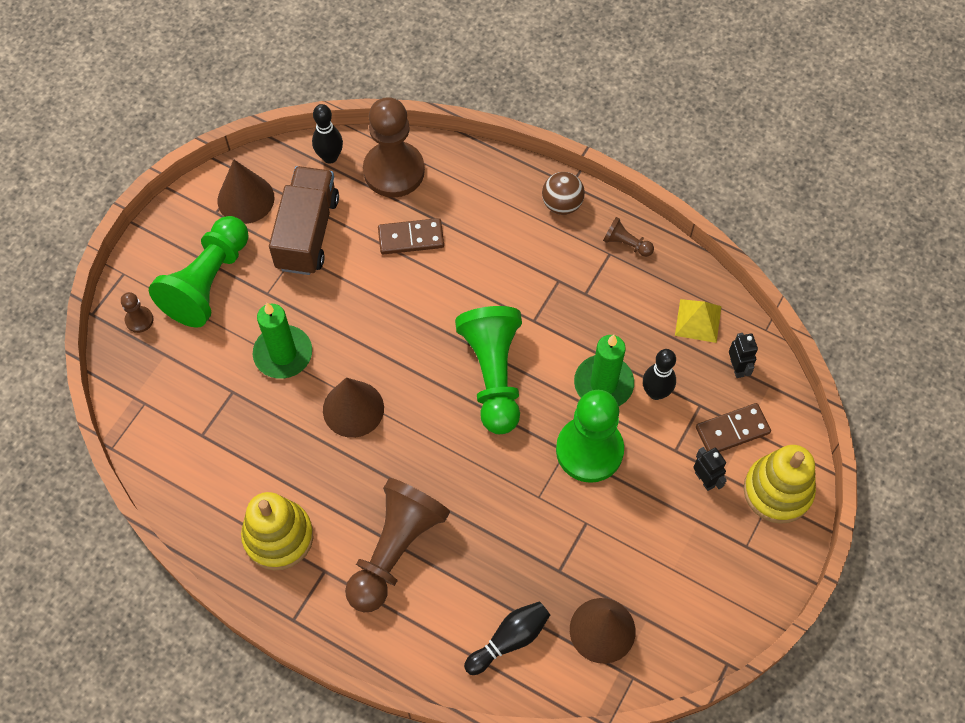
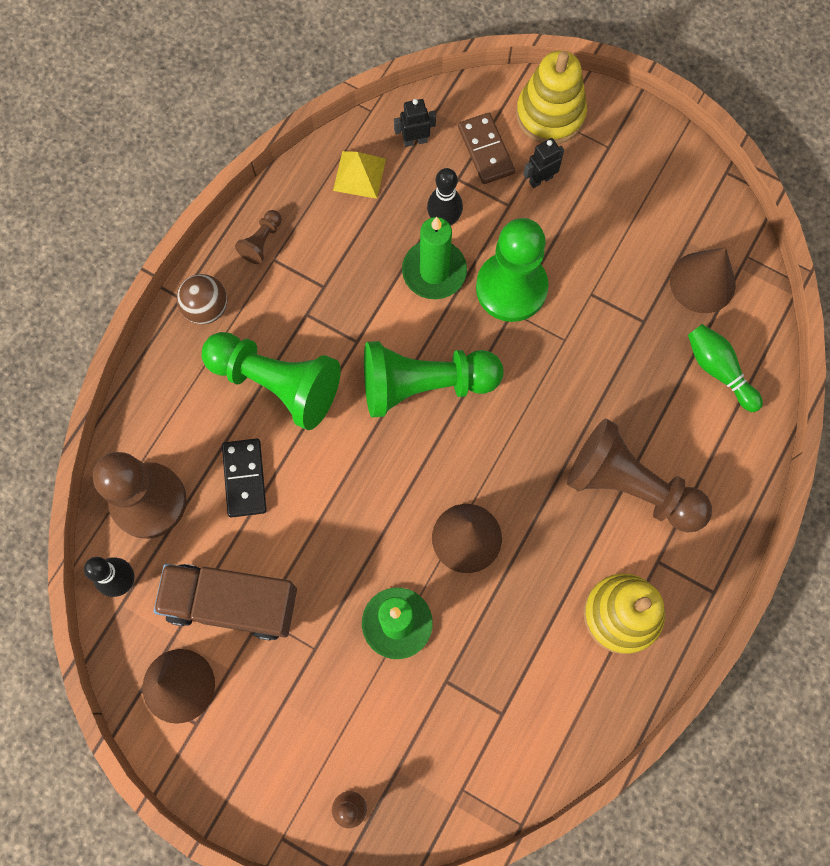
camera: 90 degrees left, 10 degrees up
green pawn [149,216,249,328] -> green pawn moved to [202,332,341,430]
brown domino [378,218,444,254] -> black domino [222,438,267,518]
black bowling pin [464,601,550,675] -> green bowling pin [688,324,763,412]

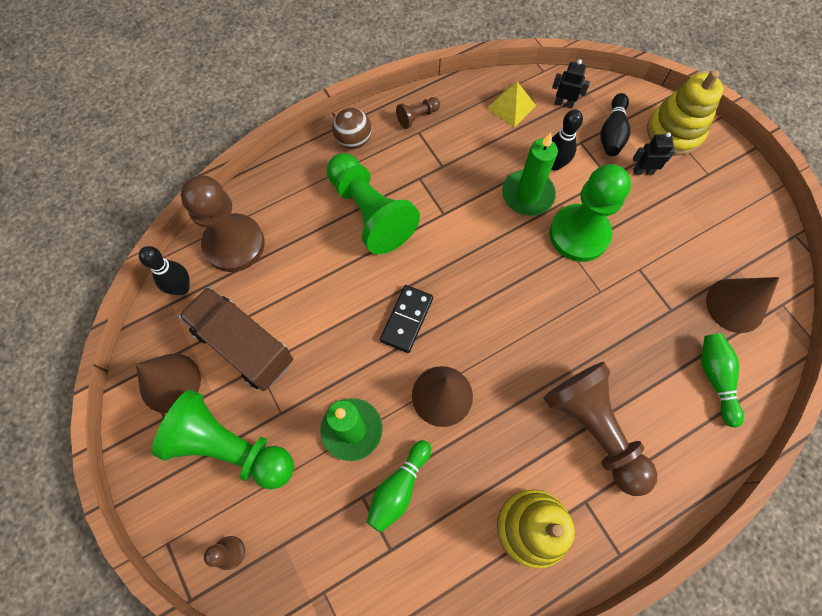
camera: 30 degrees right, 5 degrees down
black domino [222,438,267,518] -> black domino moved to [380,285,433,353]
green pawn [364,341,504,418] -> green pawn moved to [152,390,294,489]
brown domino [458,113,515,184] -> black bowling pin [600,93,631,156]
none -> green bowling pin [367,440,431,533]

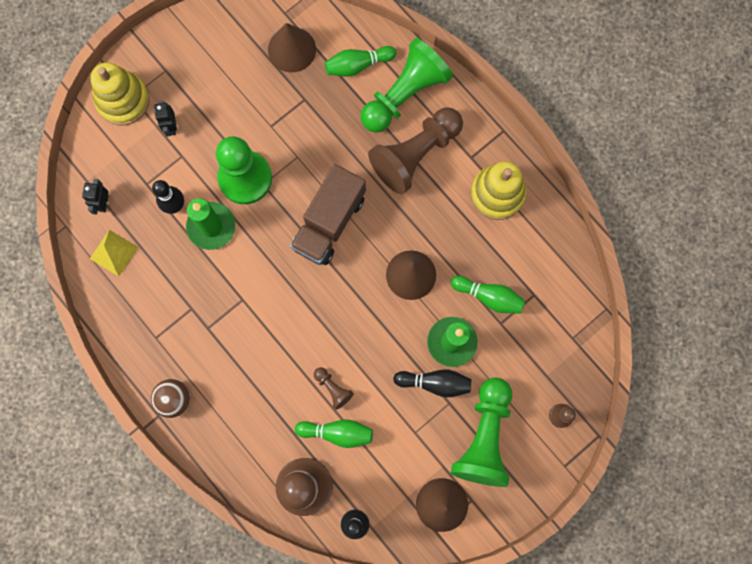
camera: 100 degrees left, 10 degrees up
brown truck [179,286,293,391] -> brown truck moved to [290,164,366,265]
green pawn [327,153,420,254] -> green pawn moved to [360,38,453,133]
black domino [380,285,433,353] -> none
brown pawn [396,97,440,129] -> brown pawn moved to [314,367,354,410]
black bowling pin [600,93,631,156] -> black bowling pin moved to [393,369,471,398]
none -> green bowling pin [295,420,373,448]

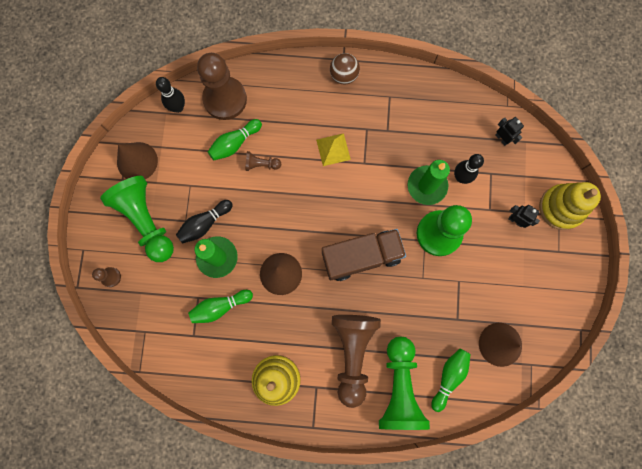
camera: 135 degrees right, 0 degrees up
yellow pyramid [90,230,138,277] -> yellow pyramid moved to [316,133,351,166]
brown truck [290,164,366,265] -> brown truck turned 90 degrees clockwise [322,229,406,281]

